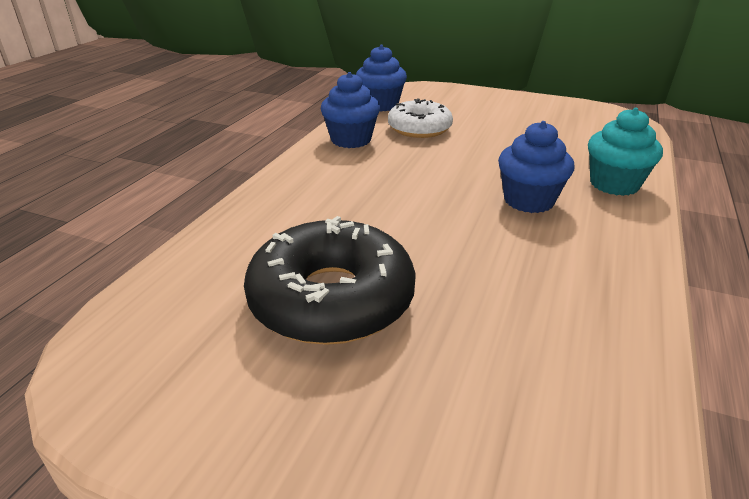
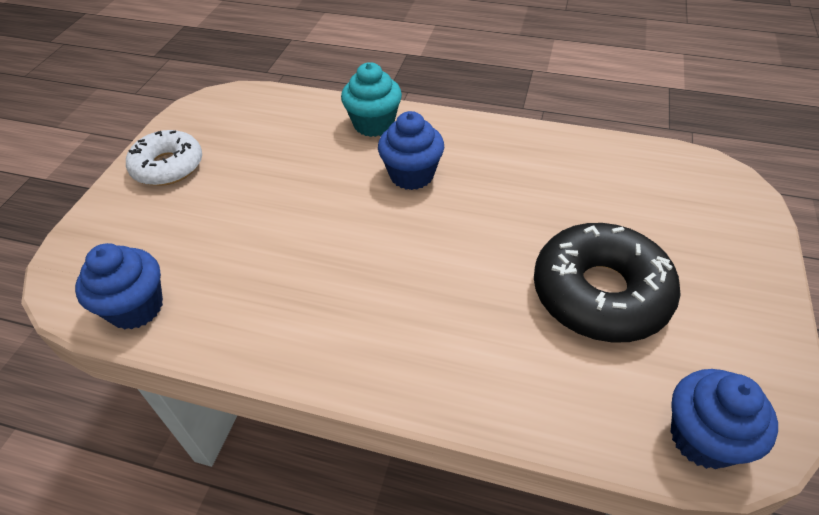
camera: 95 degrees left, 15 degrees up
blue cupcake [320,72,380,148] -> blue cupcake moved to [671,369,778,469]
white donut [388,98,453,138] -> white donut moved to [126,130,202,186]

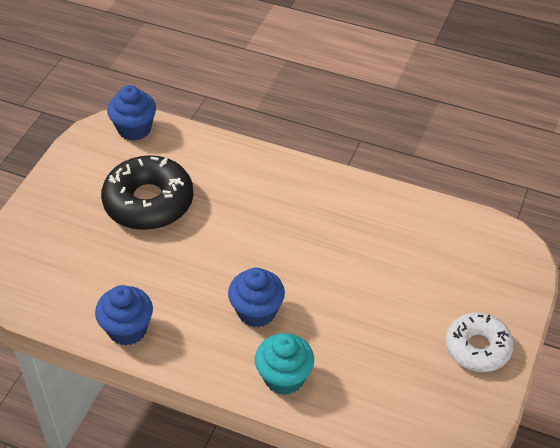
camera: 175 degrees left, 0 degrees up
blue cupcake [75,243,163,330] -> blue cupcake moved to [95,285,153,345]

